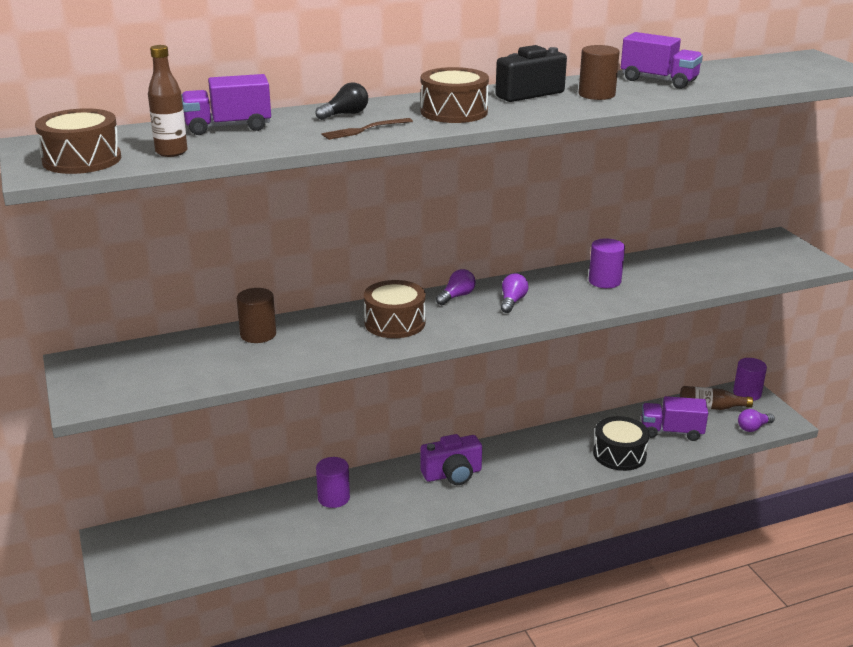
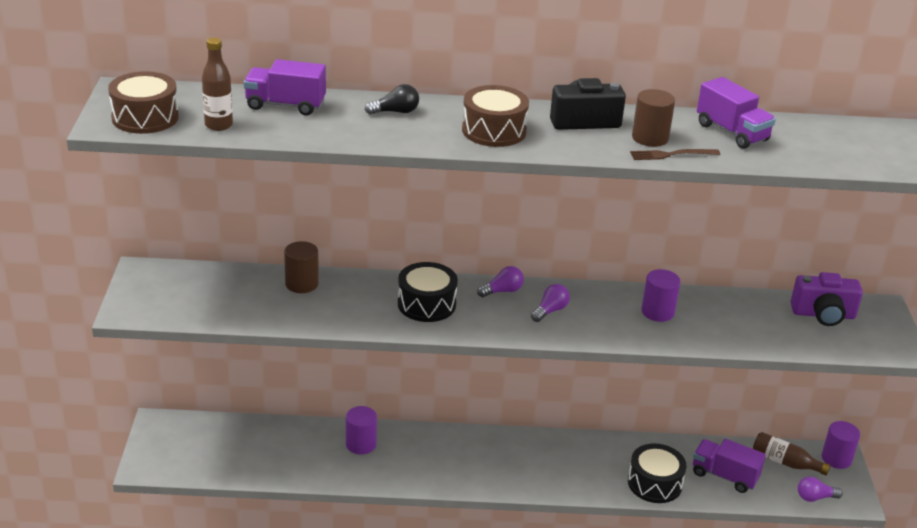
camera: 20 degrees right, 5 degrees up
brown fork [321,118,413,140] -> brown fork moved to [630,149,720,160]
brown drum [364,280,426,338] -> black drum [398,262,458,322]
purple camera [421,434,482,485] -> purple camera moved to [790,272,863,326]

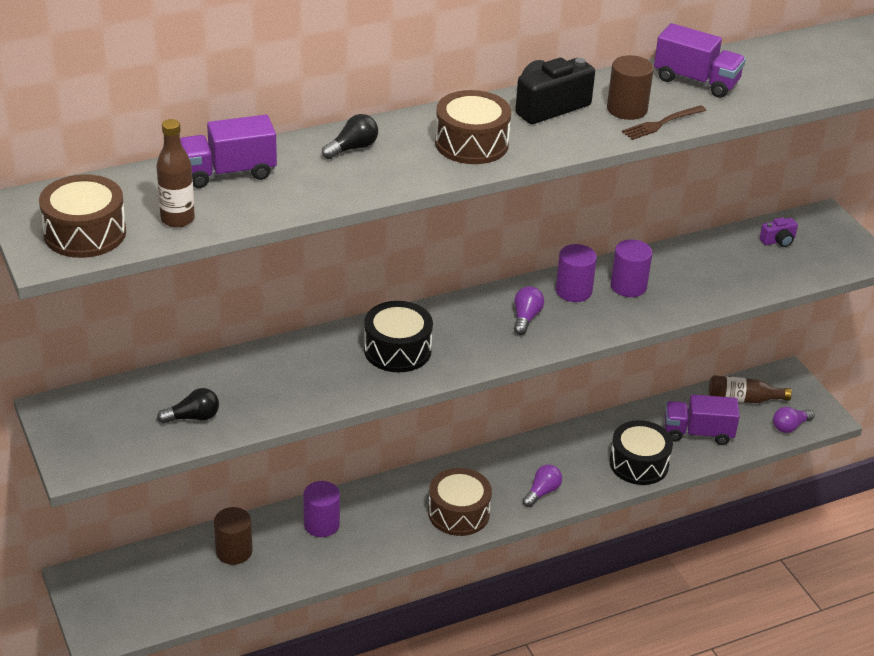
camera: 25 degrees left, 5 degrees up
brown cylinder [284,241,319,293] -> brown cylinder moved to [214,507,253,565]
purple light bulb [477,266,524,297] -> purple light bulb moved to [522,464,562,507]
purple camera [790,272,863,326] -> purple camera [760,217,798,247], size x0.52
purple cylinder [822,421,860,469] -> purple cylinder moved to [556,244,597,302]
none -> black light bulb [157,388,219,424]
none -> brown drum [428,468,492,536]

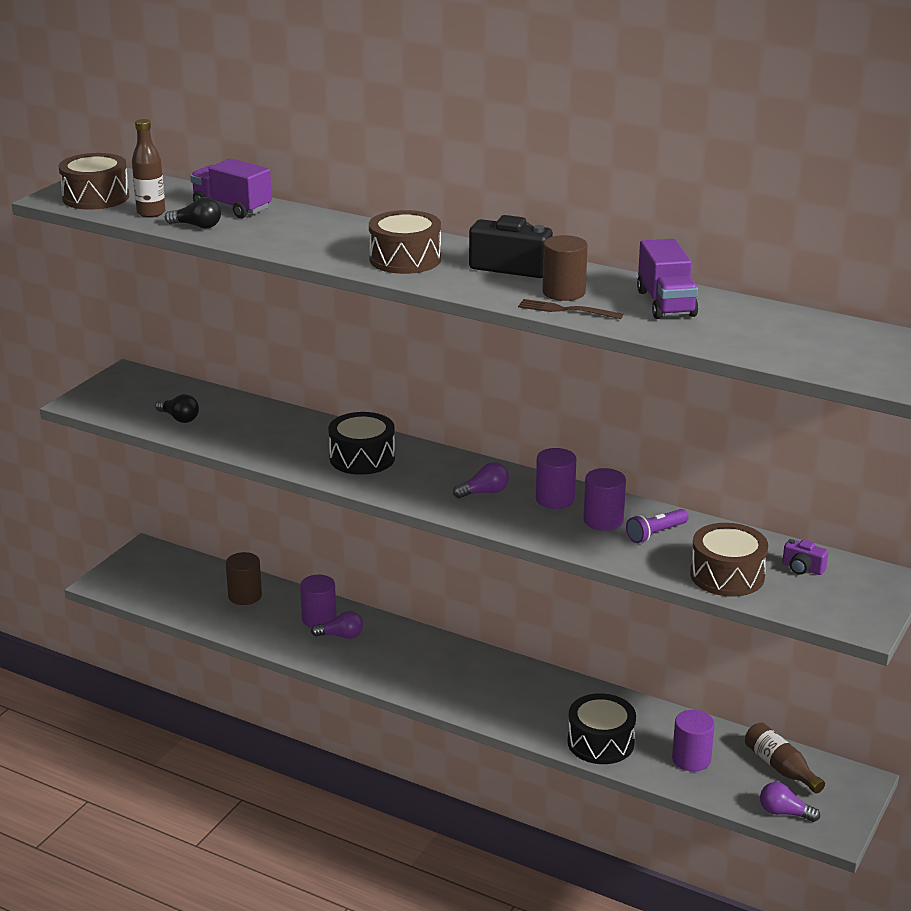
camera: 55 degrees right, 10 degrees down
black light bulb [322,114,378,159] -> black light bulb moved to [165,197,221,228]
brown drum [428,468,492,536] -> brown drum moved to [690,523,768,597]
purple light bulb [522,464,562,507] -> purple light bulb moved to [311,611,363,639]
purple truck [665,394,740,445] -> purple cylinder [672,710,715,772]
none -> purple flashlight [626,509,689,543]

